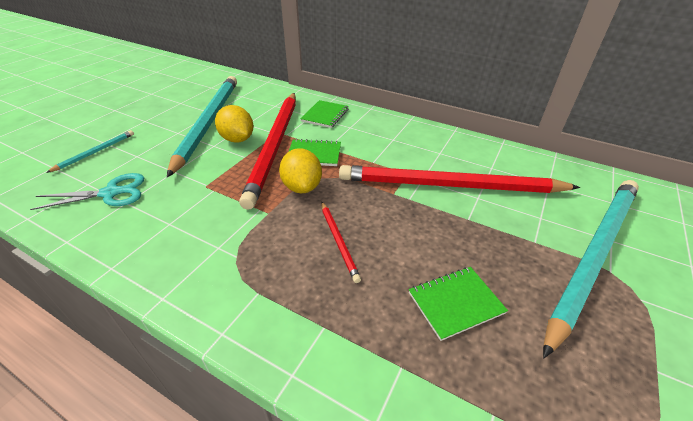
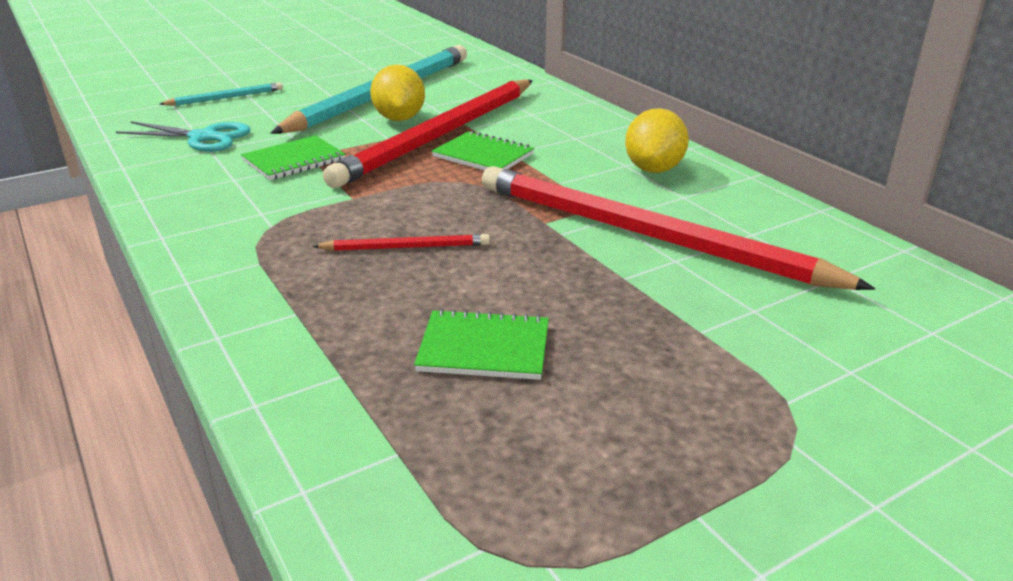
camera: 30 degrees right, 10 degrees down
yellow lemon [279,148,322,193] -> yellow lemon moved to [625,108,689,173]
green notebook [300,100,349,128] -> green notebook moved to [241,135,345,180]
red pencil [321,202,361,283] -> red pencil turned 105 degrees counterclockwise [312,234,490,251]
turquoise pencil [543,180,639,358] -> none

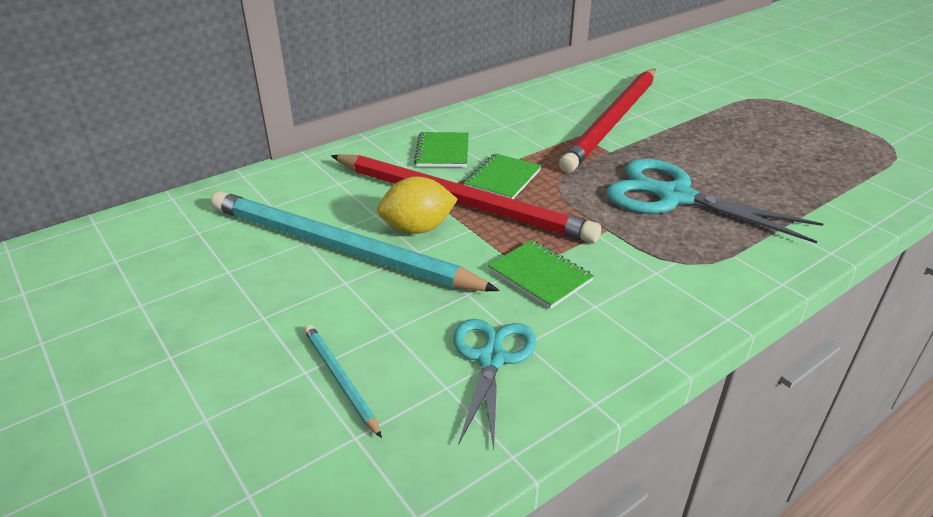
camera: 95 degrees left, 5 degrees up
red pencil [312,234,490,251] -> turquoise scissors [606,159,823,244]
green notebook [414,309,549,380] -> green notebook moved to [414,132,469,167]
yellow lemon [625,108,689,173] -> none

